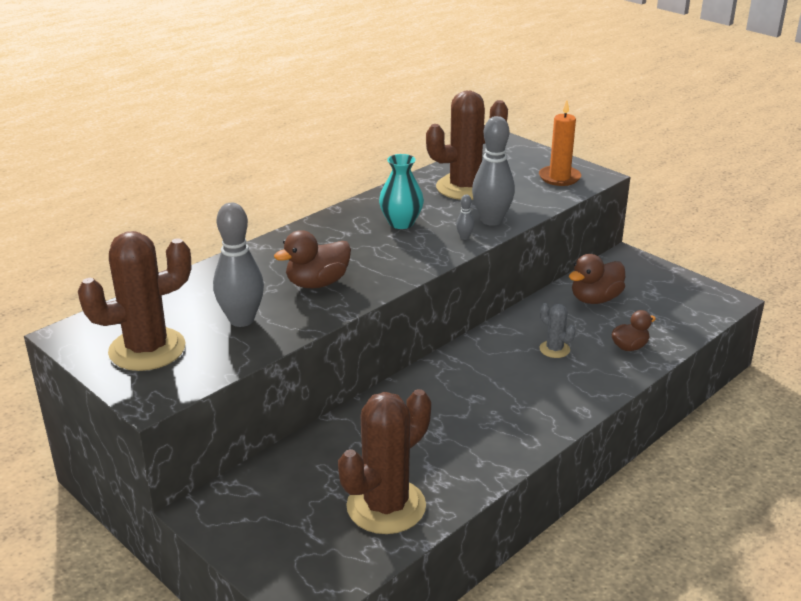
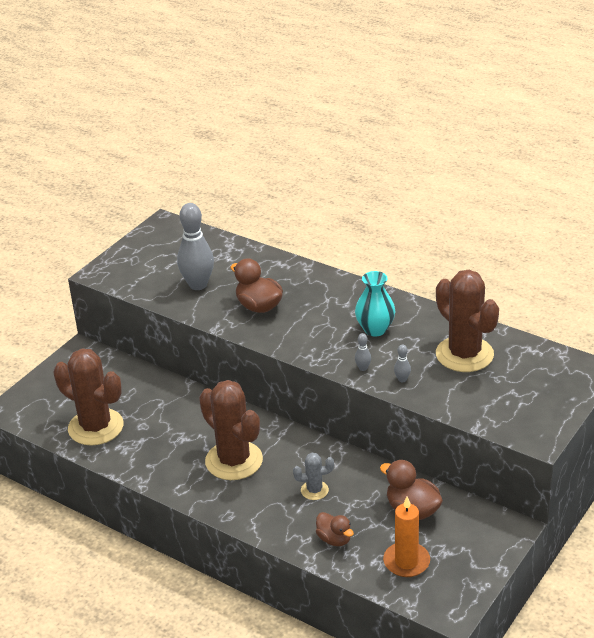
camera: 80 degrees right, 5 degrees up
brown cactus [78,231,191,371] -> brown cactus moved to [199,380,263,480]
grey bowling pin [472,116,515,226] -> grey bowling pin [394,345,411,382], size x0.42
orange candle [539,100,581,186] -> orange candle moved to [383,496,430,577]
grey cactus [539,303,576,358] -> grey cactus turned 45 degrees clockwise [293,453,334,500]

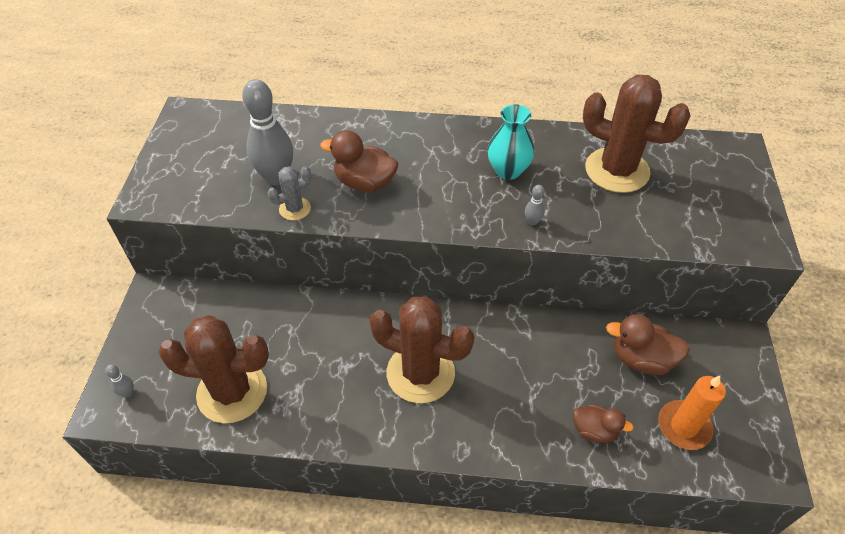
camera: 30 degrees left, 15 degrees up
grey cactus [293,453,334,500] -> grey cactus moved to [268,166,311,220]
grey bowling pin [394,345,411,382] -> grey bowling pin moved to [105,364,134,397]

